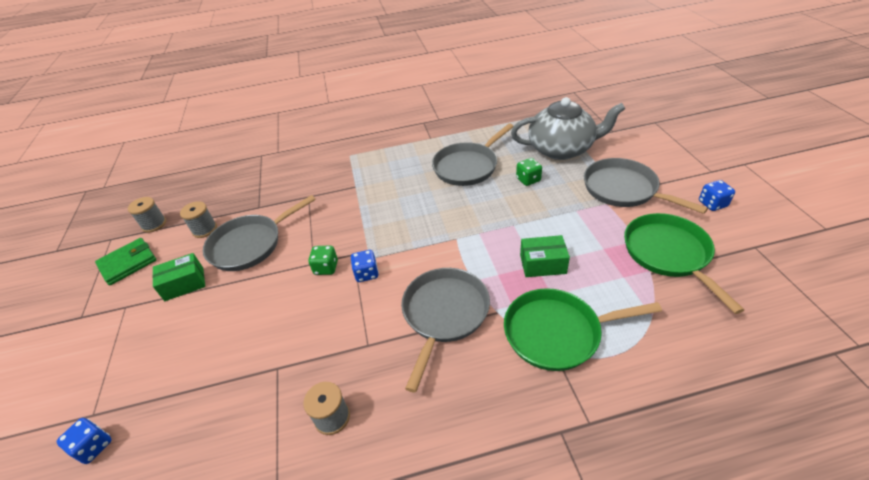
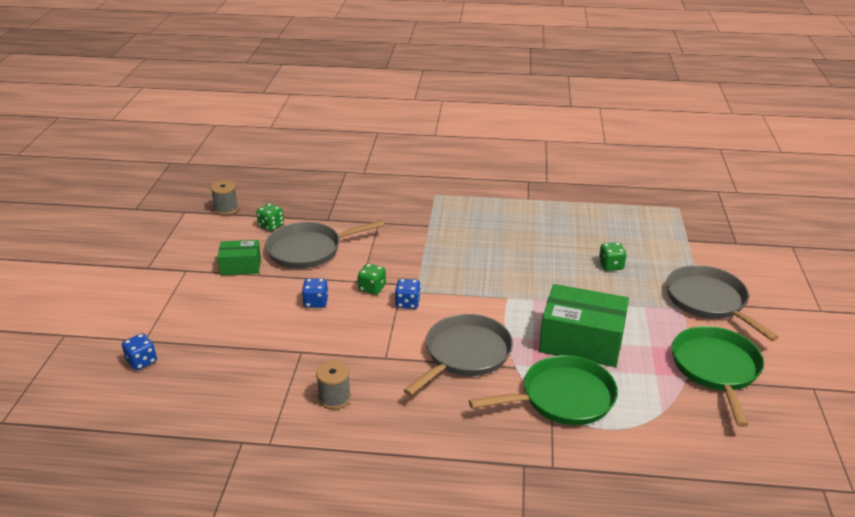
camera: 15 degrees right, 10 degrees down
green wallet [95,238,156,285] -> none
grey spool [180,201,217,238] -> green dice [256,203,284,231]
grey pan [432,124,513,186] -> none
green pan [504,288,662,371] -> green pan turned 150 degrees clockwise [469,355,618,425]
grey teapot [511,97,625,160] -> none
green box [520,235,570,277] -> green box [539,284,629,367], size x1.79
blue dice [699,180,735,211] -> blue dice moved to [302,278,328,308]

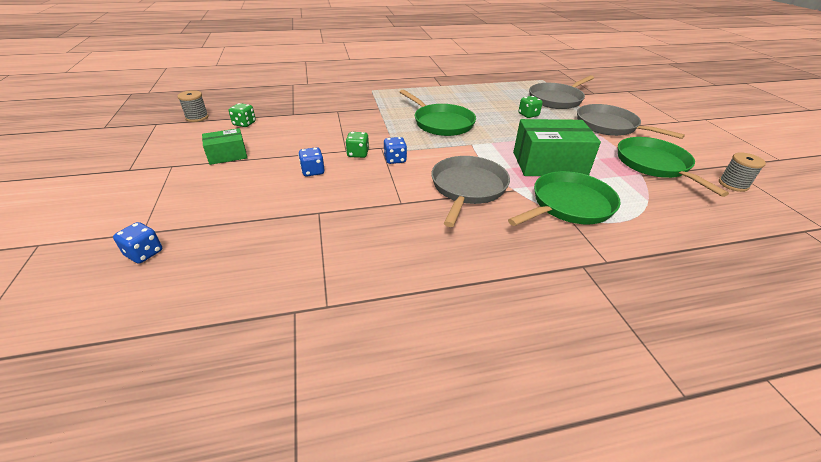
camera: 20 degrees left, 5 degrees up
grey pan [265,220,384,269] -> grey pan moved to [529,75,594,109]
grey spool [316,361,351,410] -> grey spool moved to [719,152,766,192]
none -> green pan [400,90,476,136]

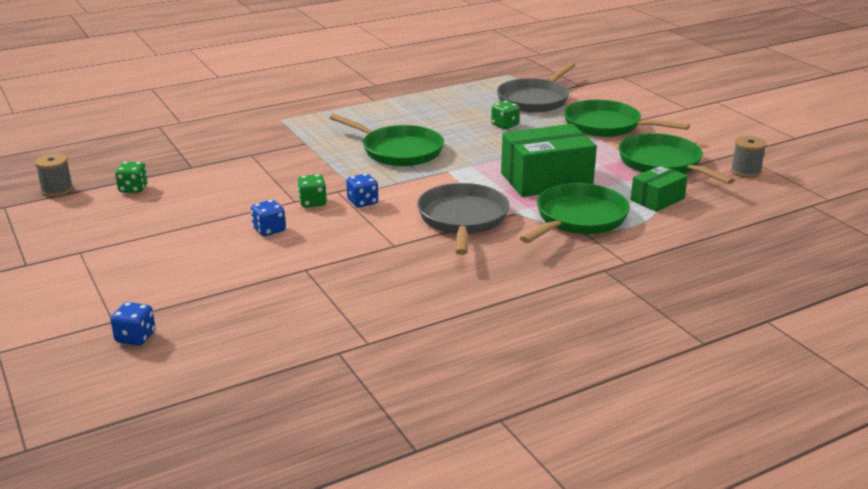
camera: 15 degrees left, 10 degrees down
green box [202,128,247,165] -> green box moved to [631,165,688,212]
grey pan [577,104,685,139] -> green pan [564,100,690,137]

